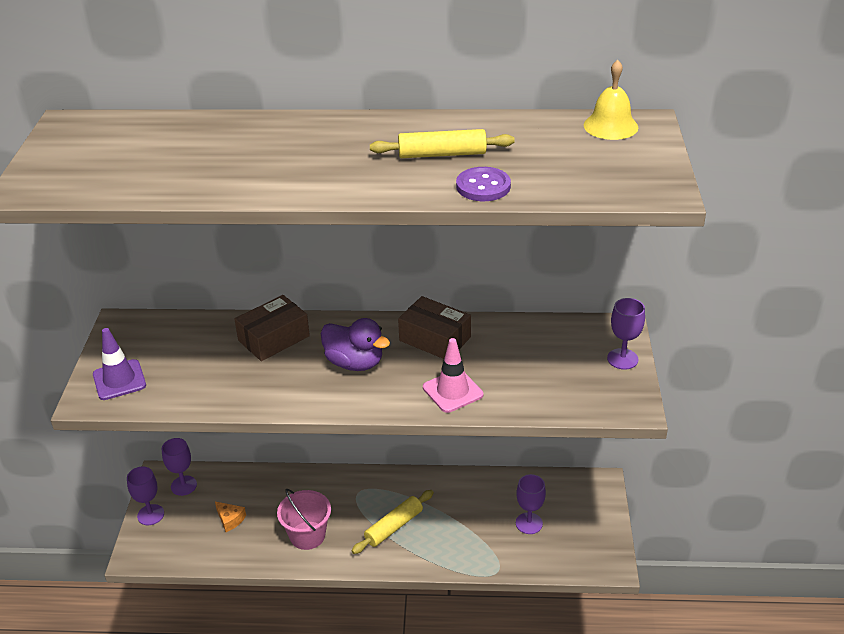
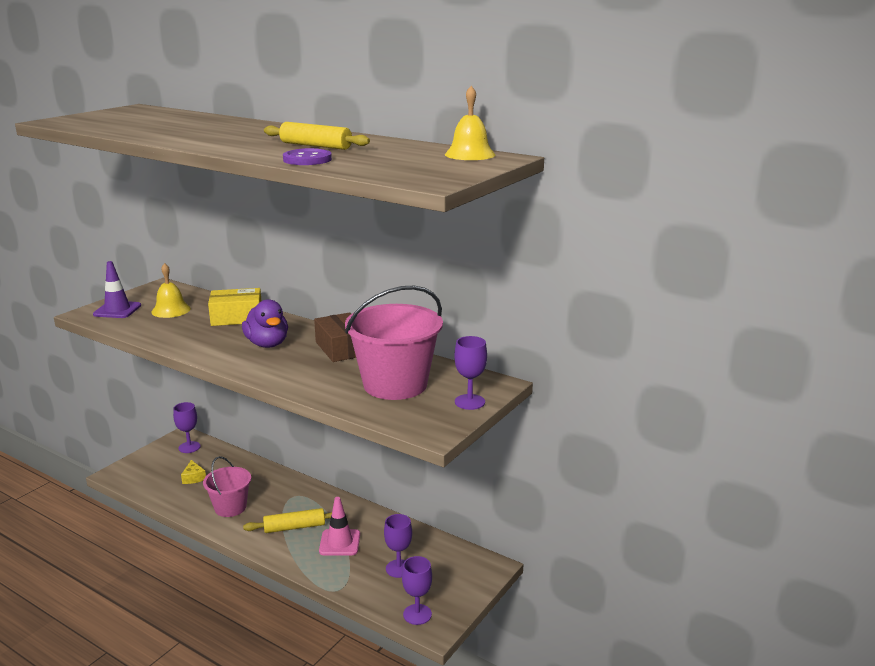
camera: 30 degrees right, 15 degrees down
purple goblet [127,466,164,525] -> purple goblet moved to [402,556,432,625]
orange cheese [215,502,246,532] -> yellow cheese [181,460,206,484]
brown box [234,295,310,361] -> yellow box [208,288,261,326]
pink traffic cone [423,338,483,413] -> pink traffic cone moved to [319,497,360,555]
none -> yellow bell [151,263,191,318]
none -> pink bucket [345,286,443,400]

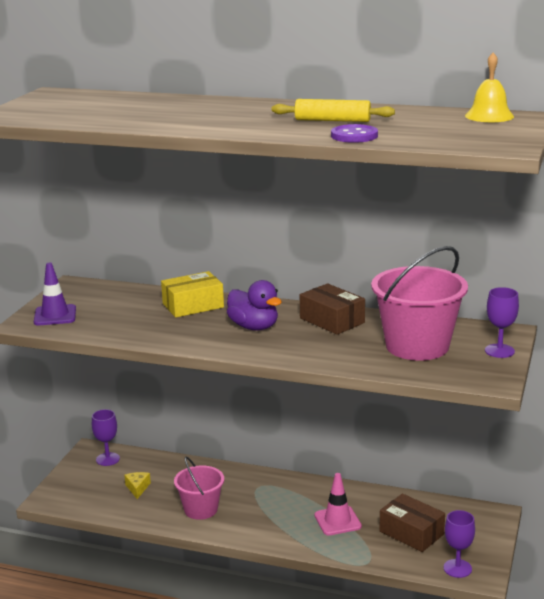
camera: 15 degrees left, 0 degrees up
yellow bell [151,263,191,318] -> none
yellow cheese [181,460,206,484] -> yellow cheese turned 150 degrees counterclockwise [124,472,151,499]
yellow rolling pin [243,508,332,533] -> none
purple goblet [384,514,412,578] -> brown box [379,494,445,552]

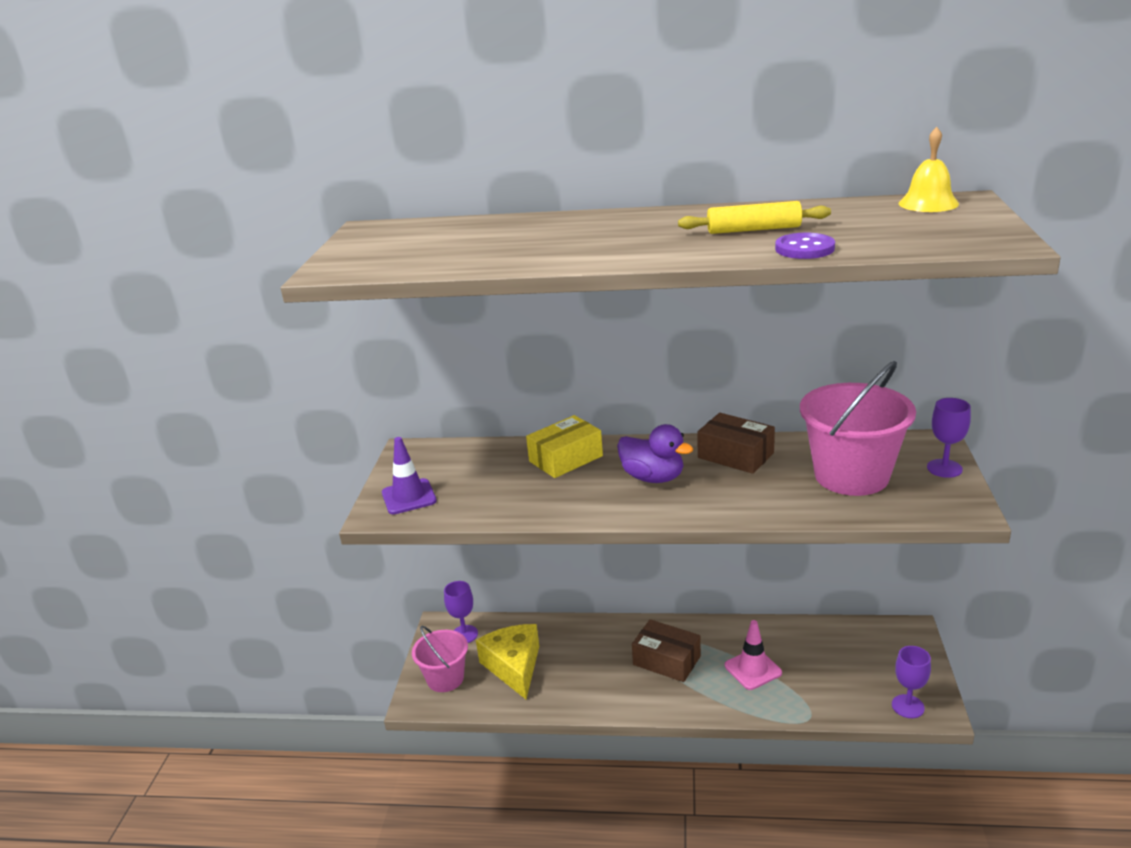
camera: 10 degrees left, 5 degrees up
yellow cheese [124,472,151,499] -> yellow cheese [476,624,539,699], size x2.18
pink bucket [174,457,224,520] -> pink bucket moved to [412,626,468,692]
brown box [379,494,445,552] -> brown box moved to [632,619,701,682]

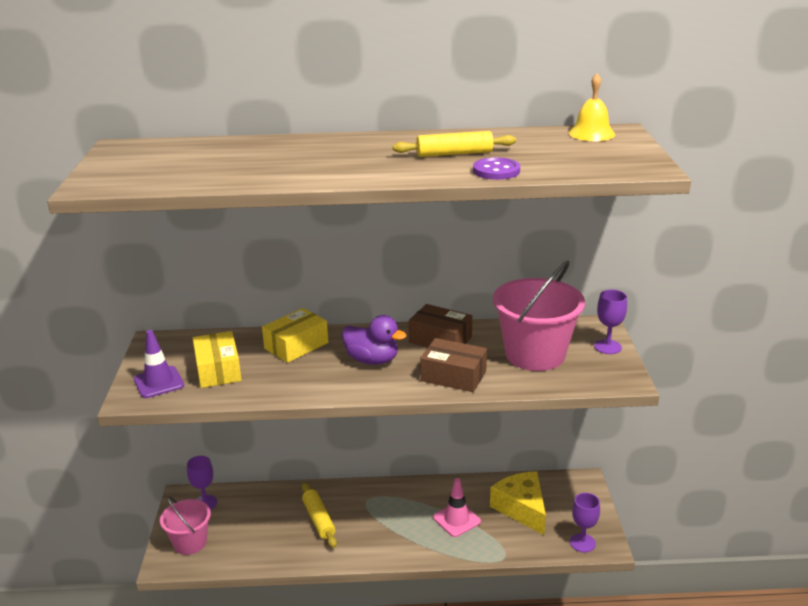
camera: 10 degrees left, 0 degrees up
yellow cheese [476,624,539,699] -> yellow cheese moved to [490,471,546,535]
brown box [632,619,701,682] -> brown box moved to [420,338,487,392]
none -> yellow box [193,331,242,388]
none -> yellow rolling pin [302,482,337,548]

